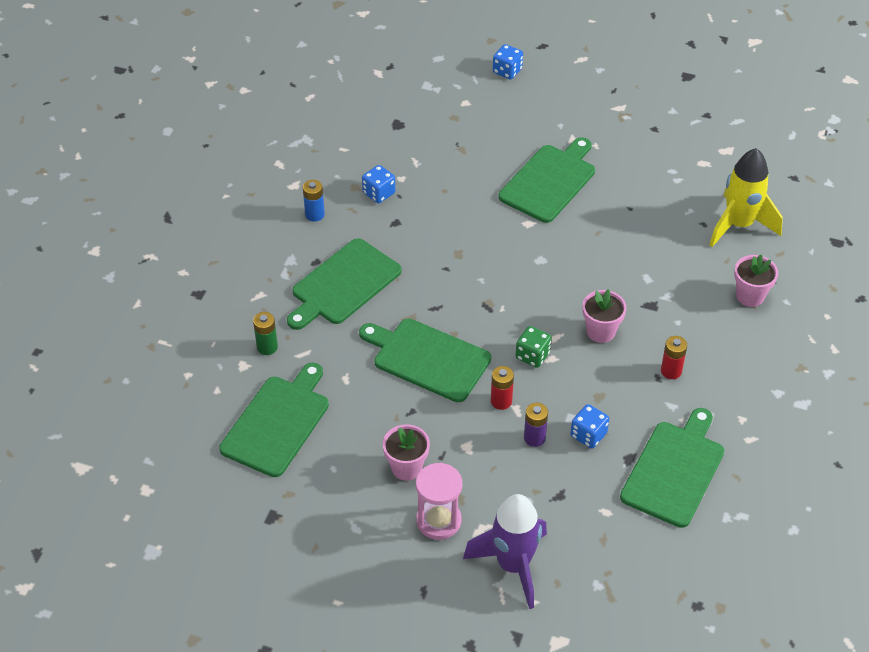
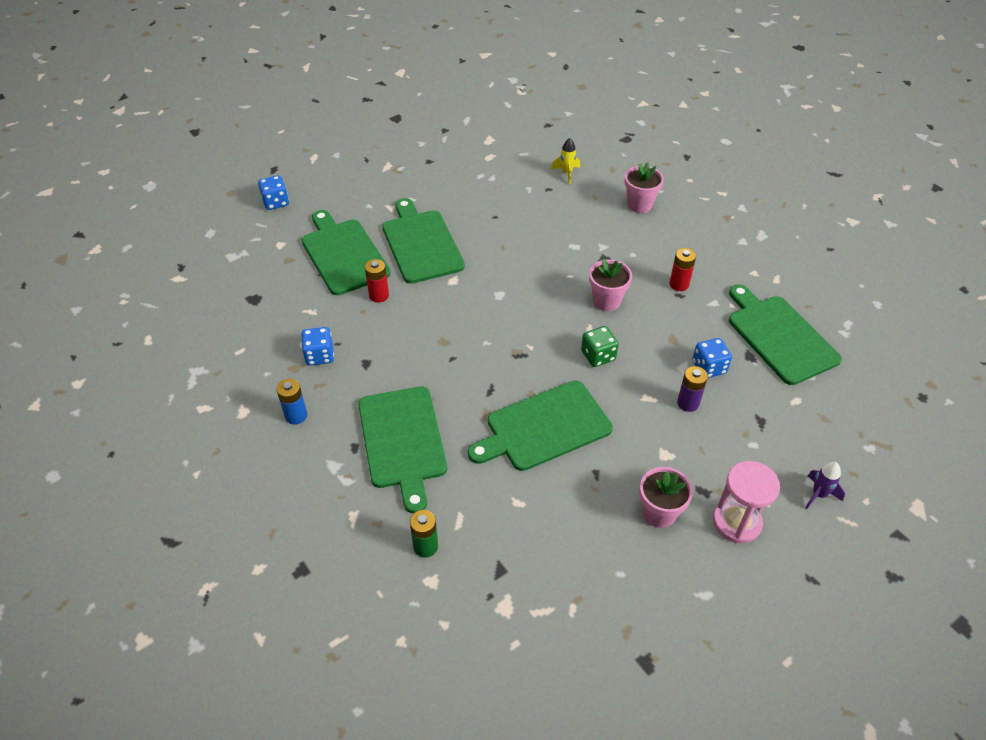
camera: 55 degrees left, 0 degrees up
green cutting board [219,362,329,477] -> green cutting board moved to [302,210,391,295]
purple rocket [463,494,547,609] -> purple rocket [805,462,845,509], size x0.45
red battery [491,366,514,410] -> red battery moved to [365,259,389,303]
yellow rocket [709,148,783,247] -> yellow rocket [551,138,580,184], size x0.45

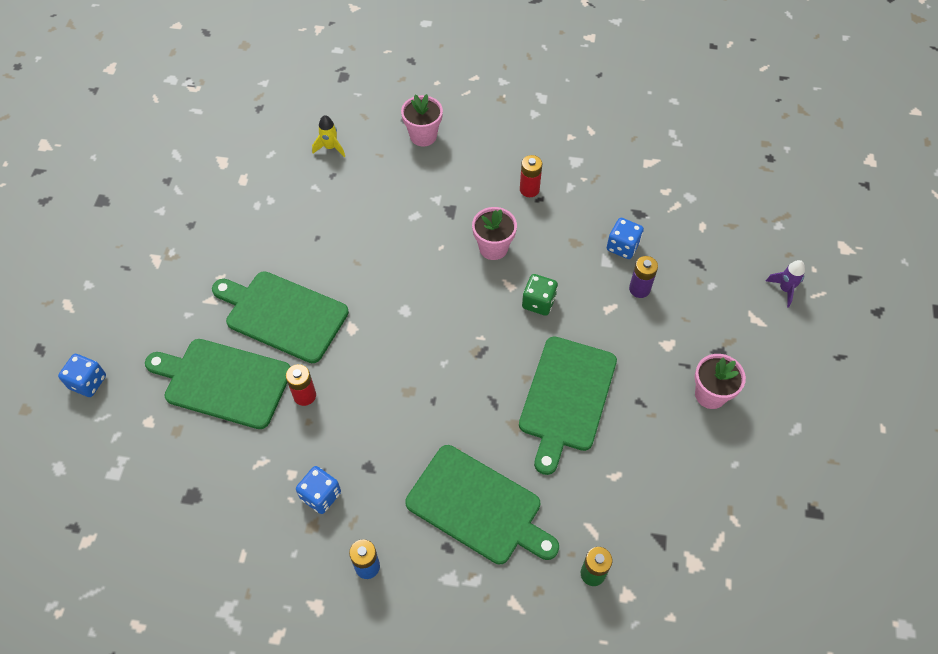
camera: 45 degrees left, 10 degrees up
pink hourglass [713,461,780,543] -> none
green cutting board [729,284,842,385] -> none

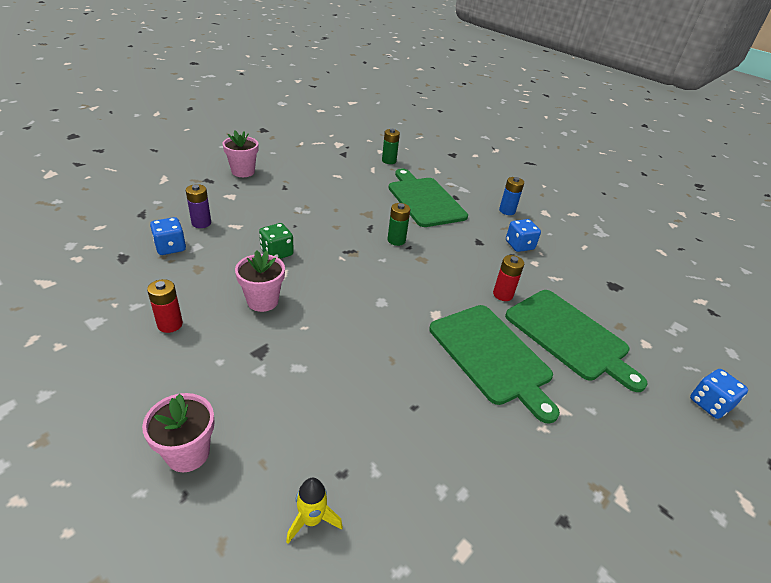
camera: 150 degrees left, 20 degrees down
green cutting board [519,336,617,475] -> none
purple rocket [766,260,805,307] -> none
none -> green battery [387,203,410,246]

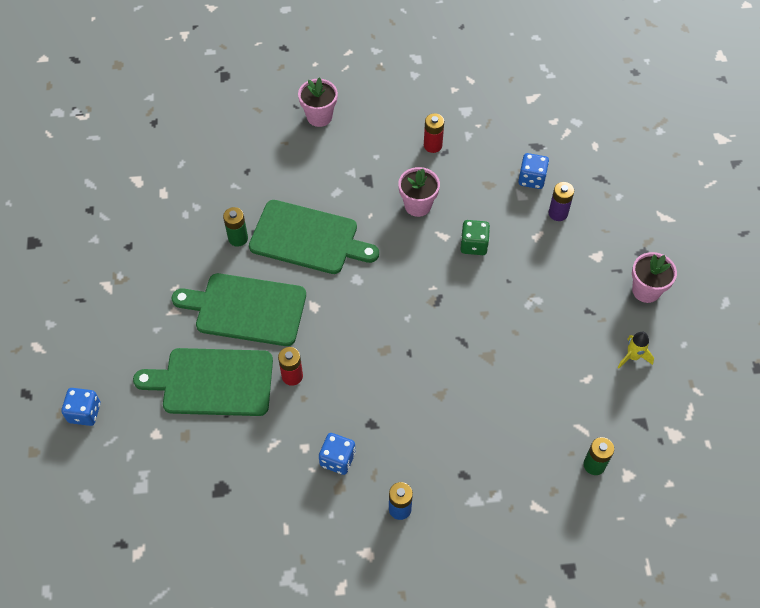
camera: 135 degrees right, 20 degrees up
yellow rocket [286,477,343,544] -> yellow rocket moved to [617,332,654,369]
green battery [387,203,410,246] -> green battery moved to [223,207,248,247]
green cutting board [388,169,468,227] -> green cutting board moved to [249,200,379,274]

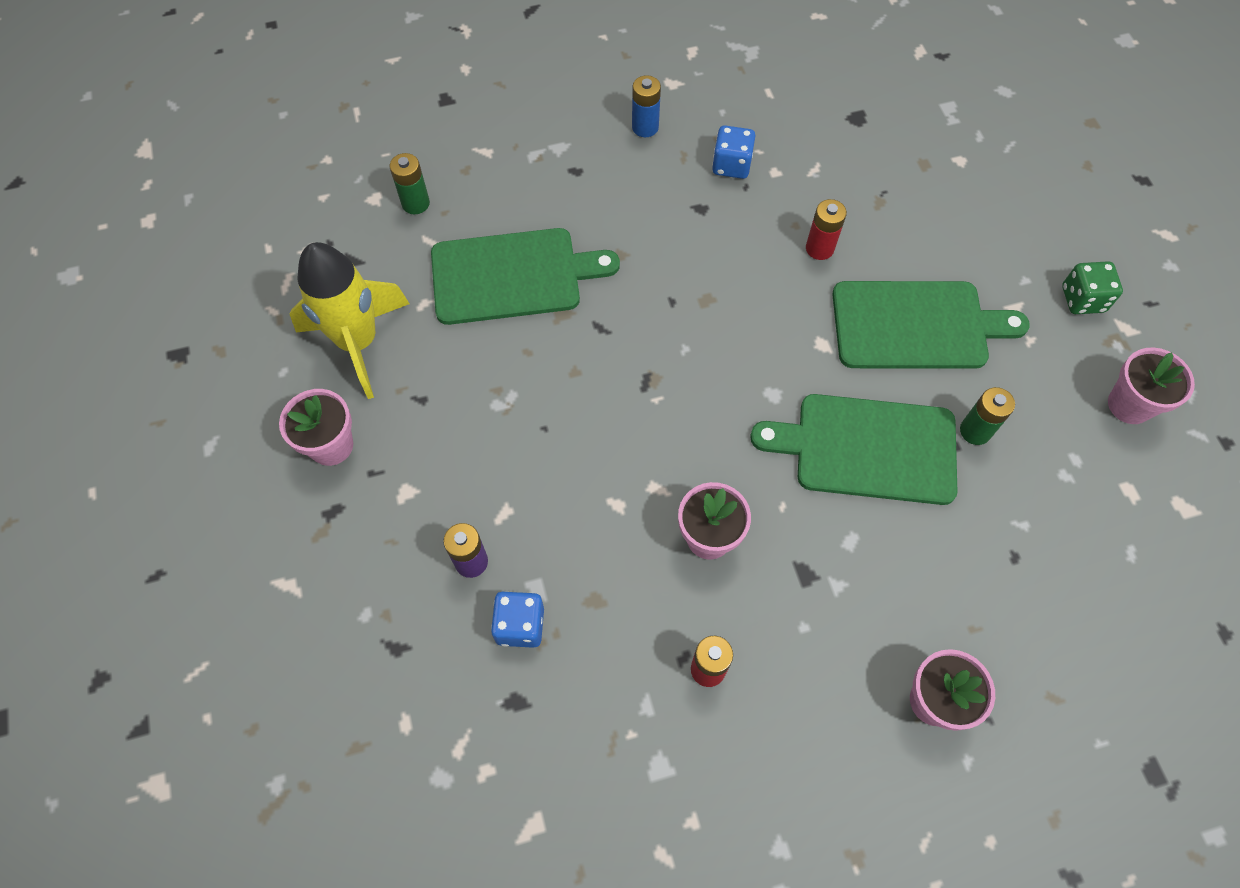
camera: 170 degrees right, 5 degrees up
blue dice [61,388,101,426] -> none
green cutting board [133,348,273,416] -> green cutting board moved to [431,228,620,325]
green dice [460,220,490,255] -> green dice moved to [1062,261,1123,314]
yellow rocket [617,332,654,369] -> yellow rocket [290,242,410,399], size x2.24
none -> pink flower pot [1108,347,1195,424]

